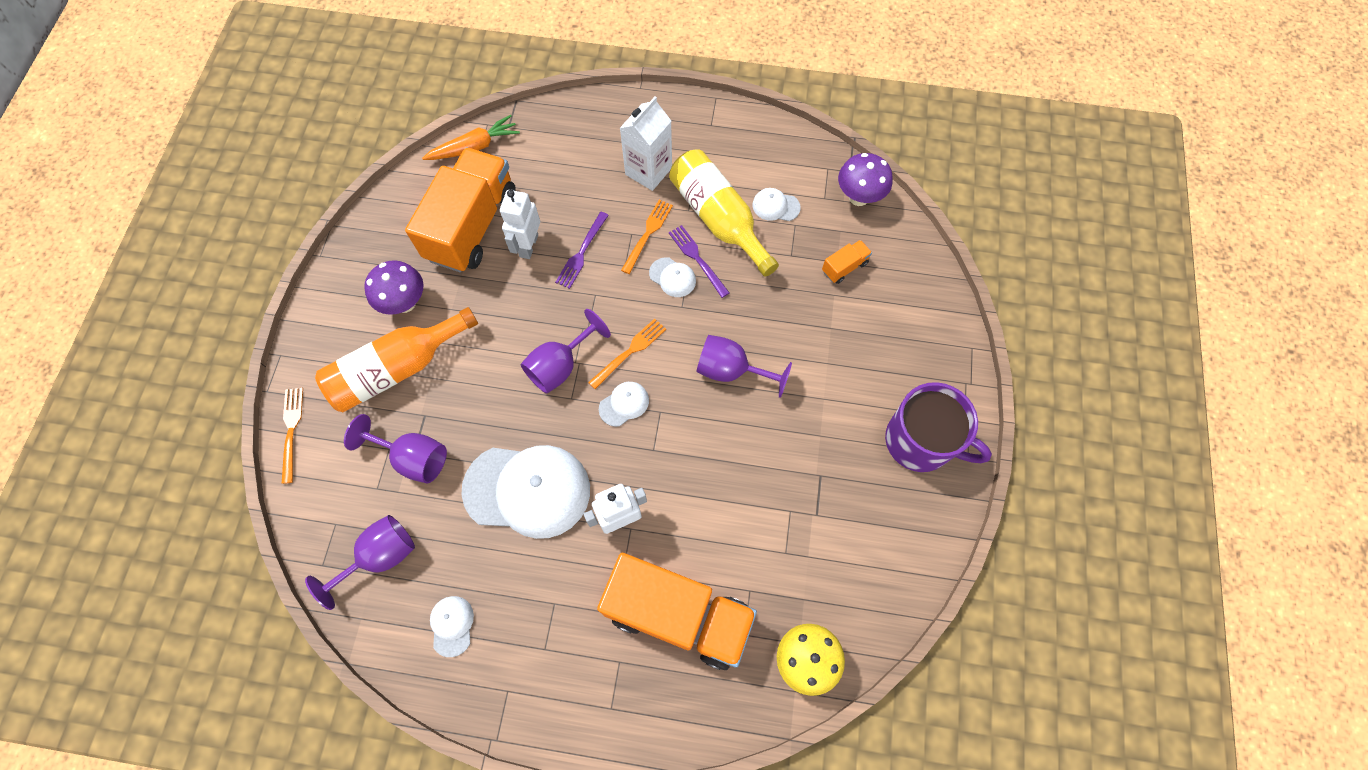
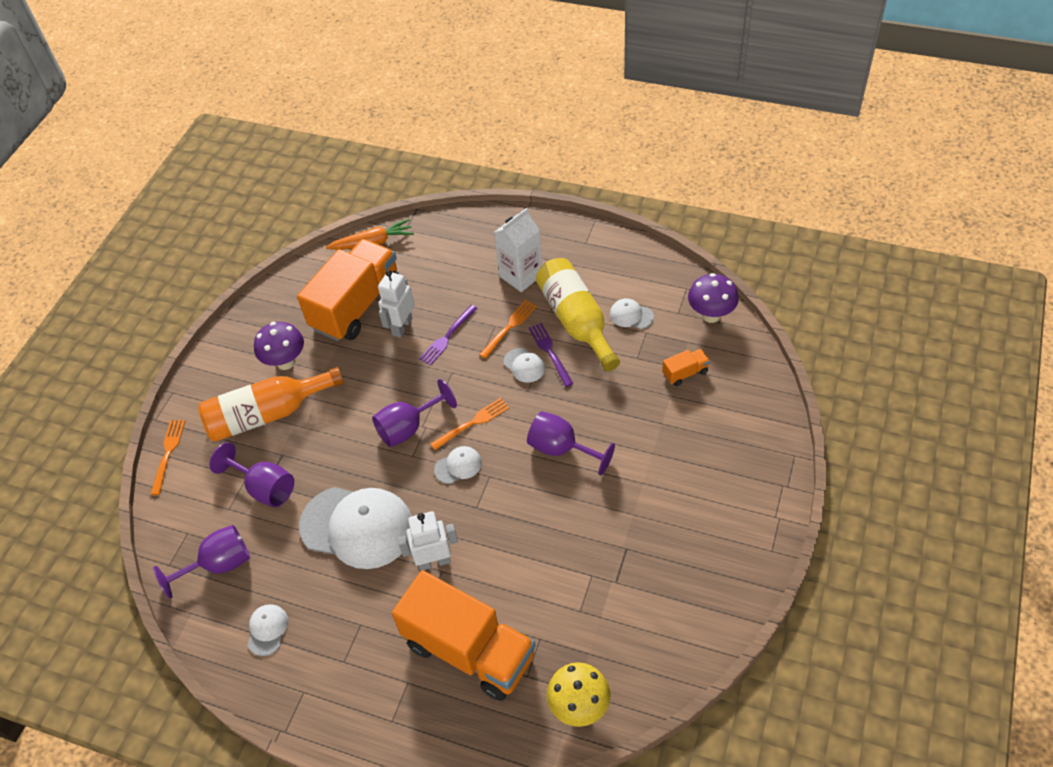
camera: 15 degrees right, 15 degrees down
purple mug [885,382,992,472] -> none

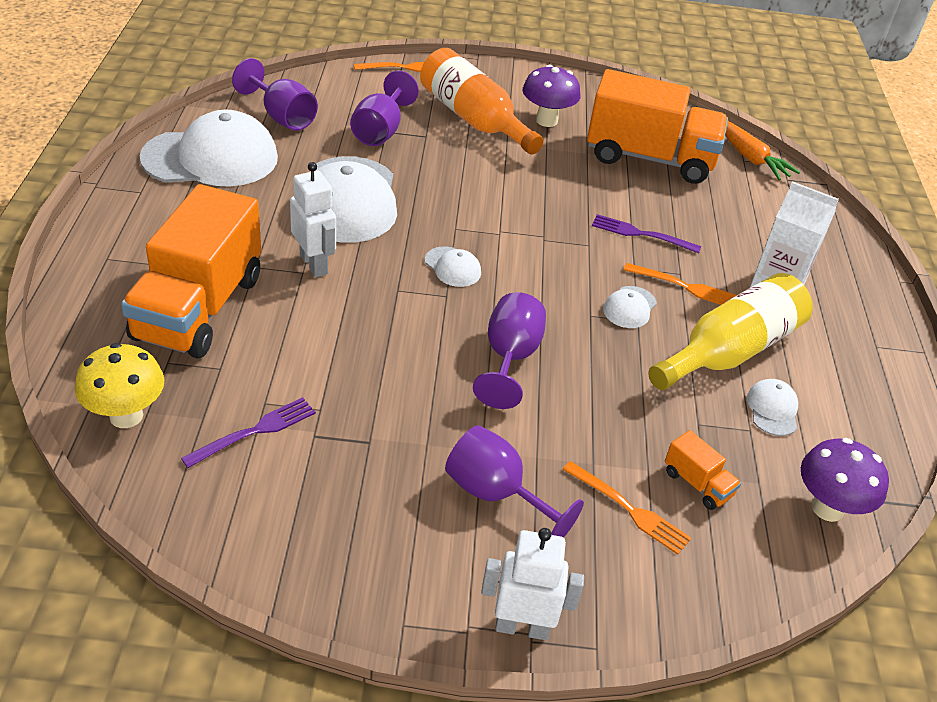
camera: 65 degrees right, 10 degrees down
white cap [247,604,288,656] -> white cap [140,110,278,186], size x2.31
purple goblet [372,379,457,447] -> purple goblet moved to [445,425,584,538]
white robot [378,270,415,338] -> white robot moved to [481,528,584,640]
orange fork [430,398,509,450] -> orange fork moved to [562,461,691,555]
purple fork [528,323,574,387] -> purple fork moved to [181,397,316,468]

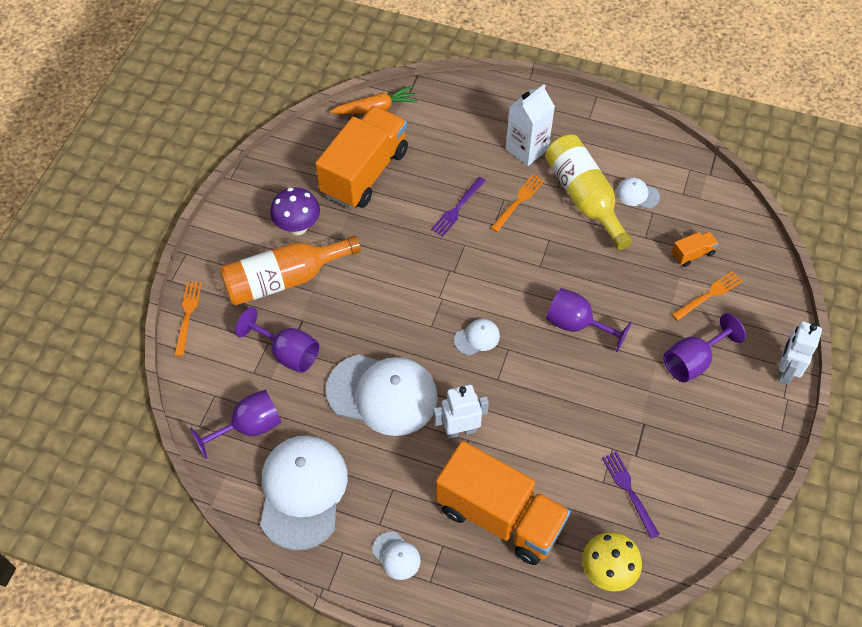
camera: 70 degrees left, 15 degrees up
white cap [603,286,657,328] -> white cap moved to [372,532,421,580]
purple mushroom [801,438,889,522] -> none

